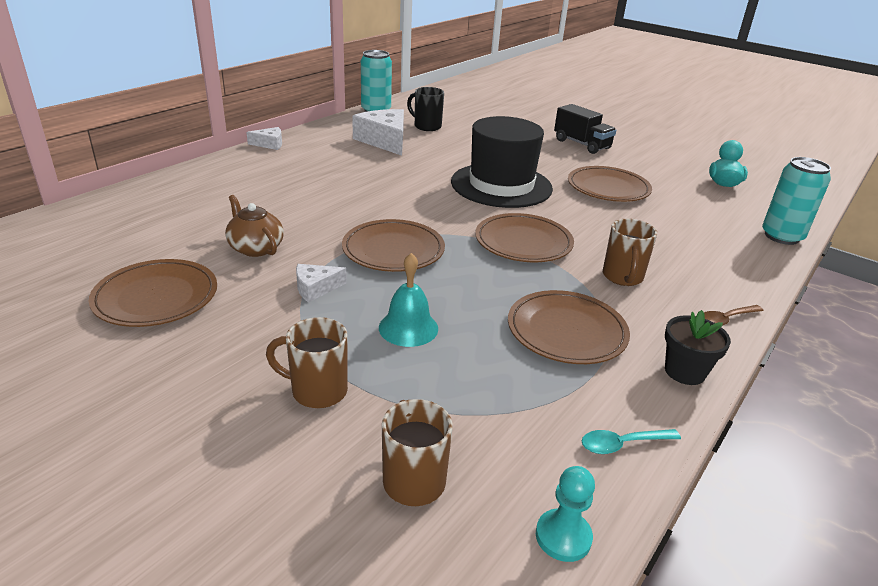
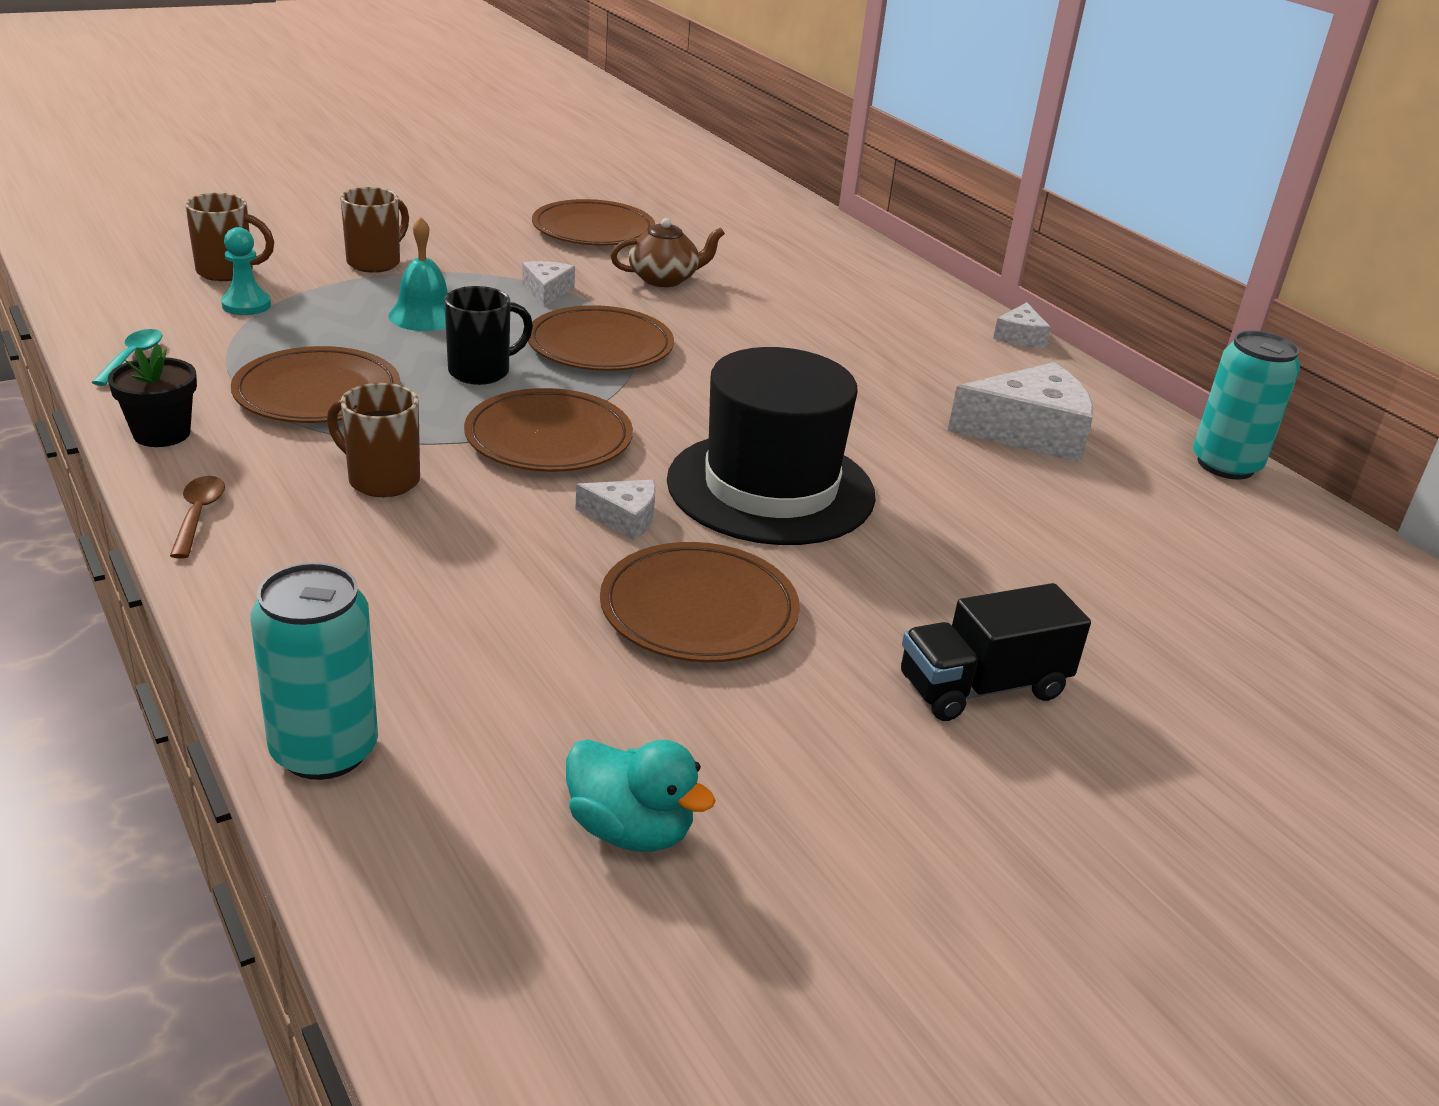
camera: 110 degrees right, 0 degrees up
black mug [407,87,444,131] -> black mug moved to [444,286,533,385]
turquoise pawn [536,466,595,562] -> turquoise pawn moved to [221,227,271,315]
none -> white cheese [576,480,656,540]

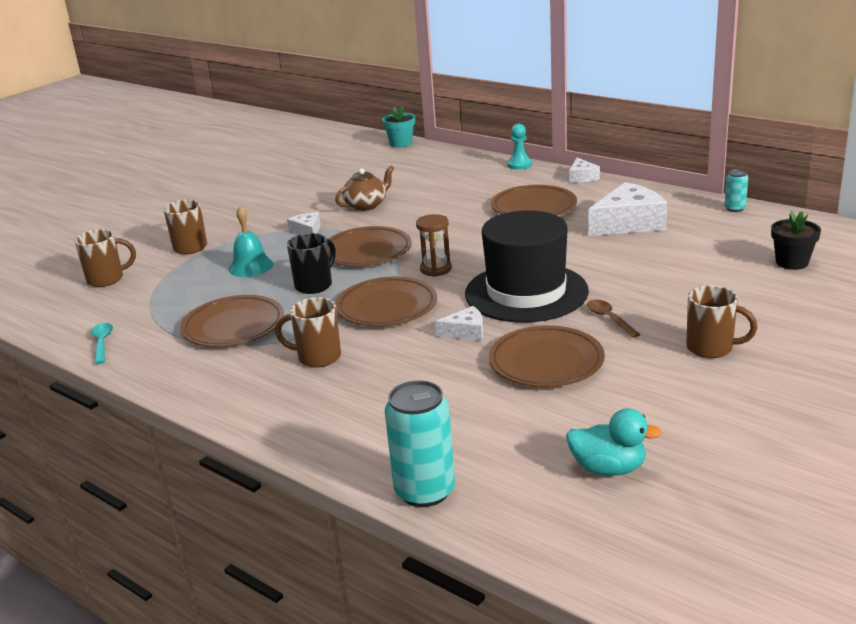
camera: 15 degrees left, 5 degrees down
black flower pot [108,344,197,447] -> black flower pot moved to [771,211,821,270]
brown spoon [170,476,225,558] -> brown spoon moved to [587,300,640,338]
turquoise pawn [221,227,271,315] -> turquoise pawn moved to [507,124,532,170]
brown plate [532,199,655,246] -> brown plate moved to [491,185,577,216]
black truck [901,583,1091,721] -> brown mug [686,285,758,358]
turquoise can [1193,330,1300,480] -> turquoise can [725,169,748,212], size x0.52
none -> turquoise flower pot [382,106,415,147]
none -> brown hourglass [416,214,452,277]

